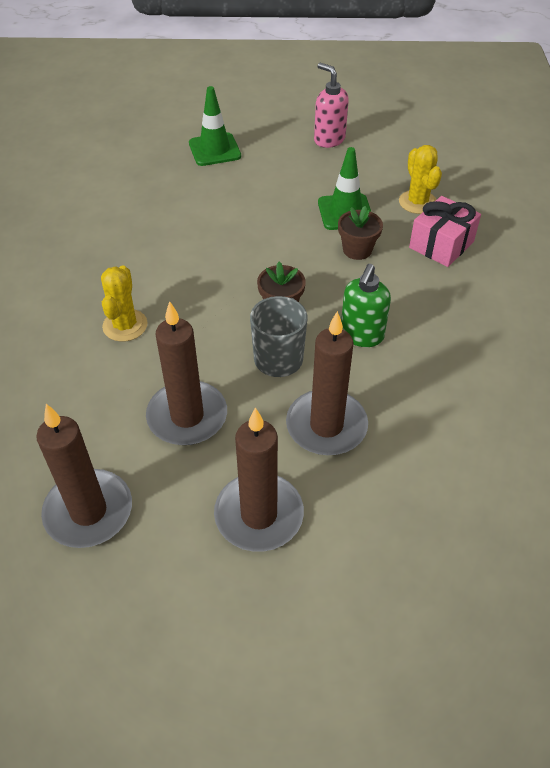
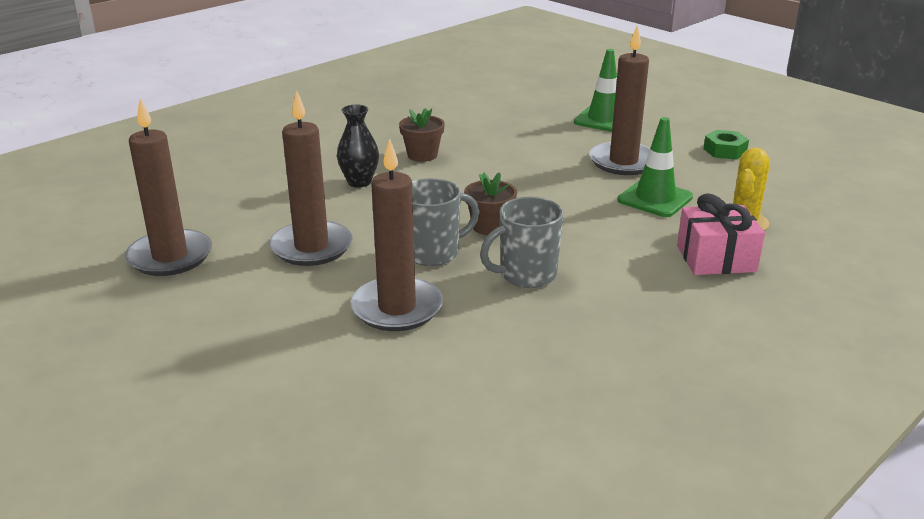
camera: 45 degrees right, 20 degrees down
yellow cactus [101,265,147,342] -> black vase [337,104,379,188]
brown candle [214,407,304,552] -> brown candle moved to [589,25,650,175]
pink soap dispenser [314,63,349,148] -> green nut [704,130,749,160]
brown flower pot [338,206,383,260] -> brown flower pot moved to [399,108,445,162]
green soap dispenser [341,264,391,347] -> grey mug [480,197,564,288]

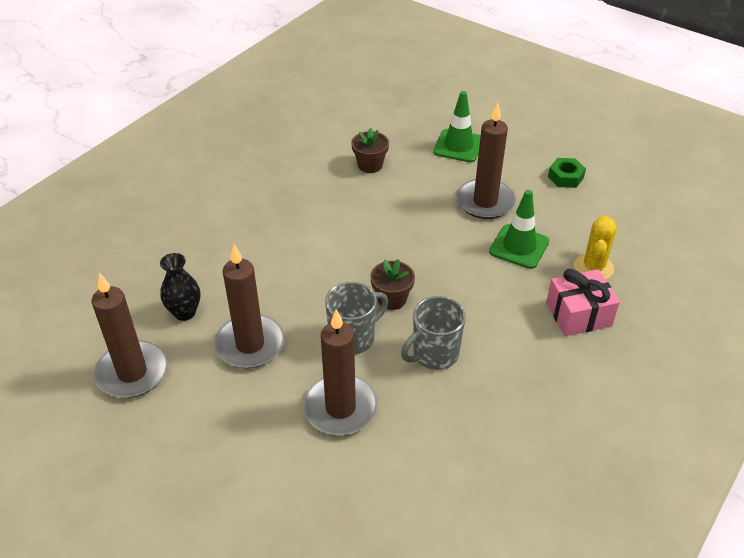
camera: 10 degrees left, 15 degrees up
black vase [337,104,379,188] -> black vase moved to [160,253,200,321]
brown flower pot [399,108,445,162] -> brown flower pot moved to [351,128,389,173]

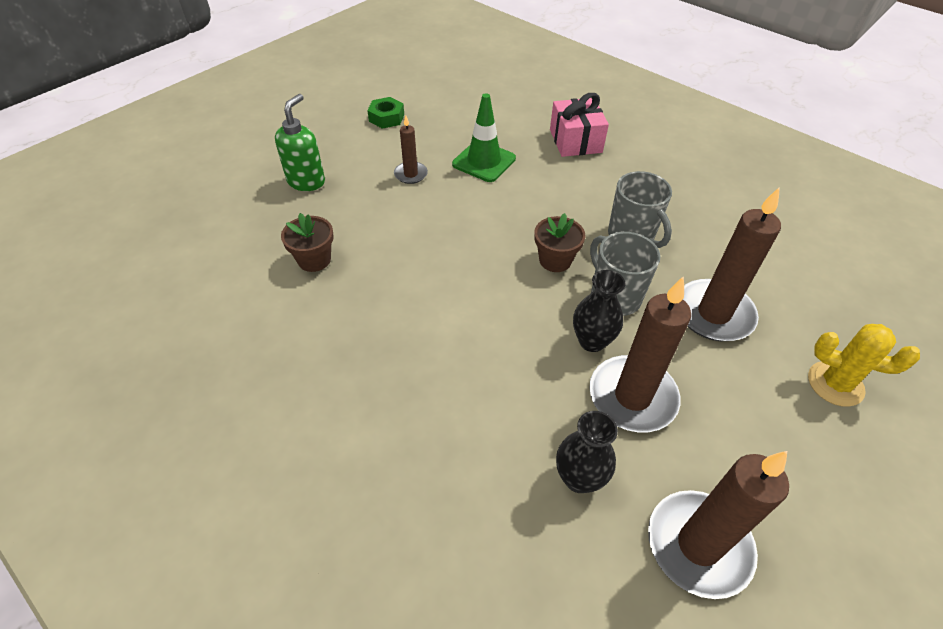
camera: 85 degrees left, 5 degrees up
green traffic cone [433,91,481,162] -> green soap dispenser [275,94,325,191]
brown candle [456,103,516,219] -> brown candle [394,116,428,184], size x0.52
yellow cactus [574,216,617,280] -> yellow cactus moved to [808,324,920,407]
none -> black vase [573,270,625,352]

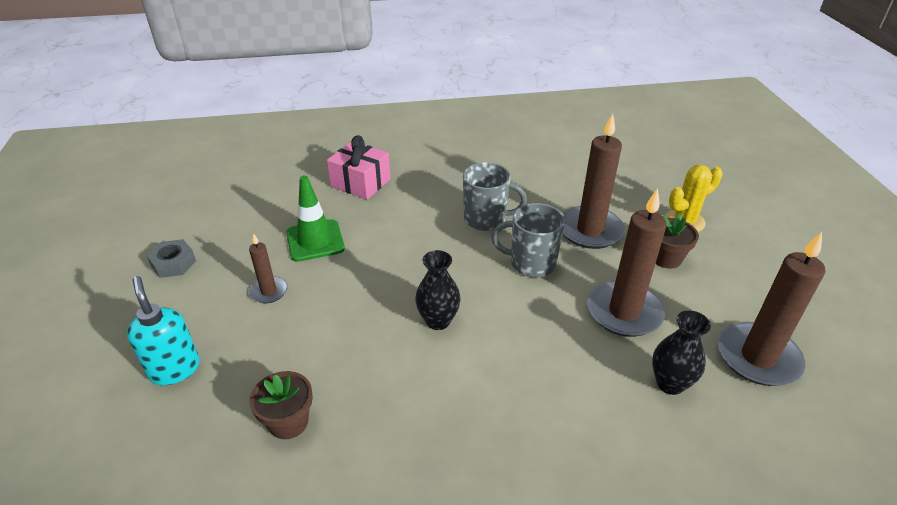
camera: 50 degrees left, 10 degrees down
green soap dispenser [275,94,325,191] -> turquoise soap dispenser [127,276,200,385]
green nut [367,97,404,129] -> grey nut [146,239,196,278]
brown flower pot [534,213,585,272] -> brown flower pot moved to [656,214,699,269]
black vase [573,270,625,352] -> black vase moved to [415,250,461,330]

